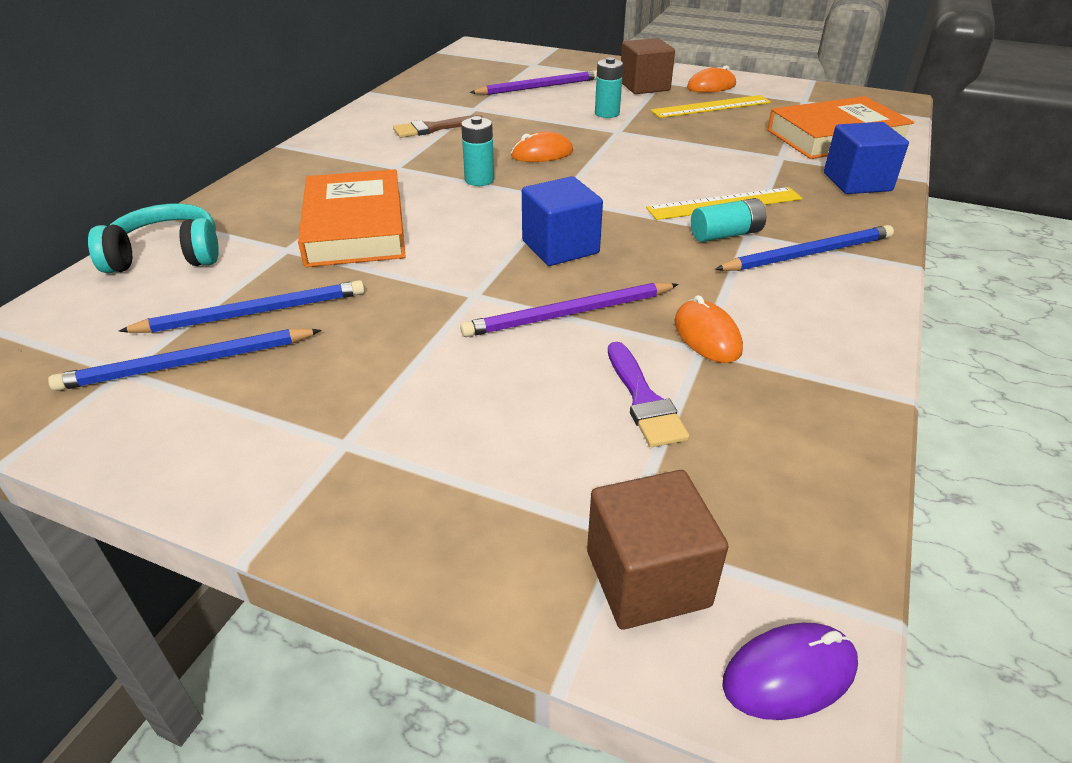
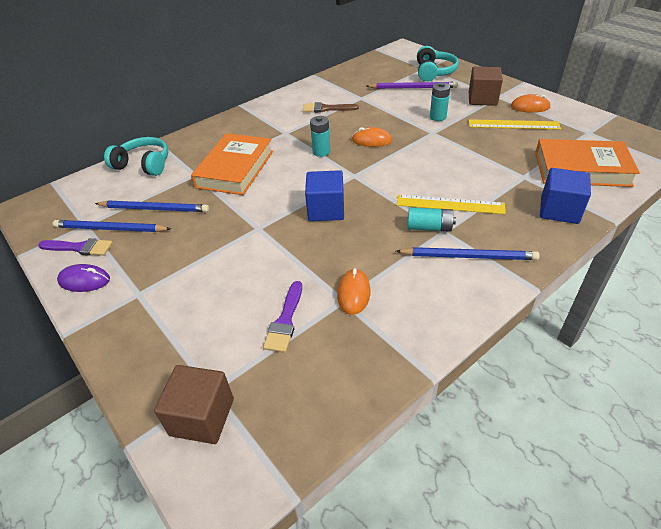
camera: 30 degrees right, 5 degrees up
purple pencil [460,283,679,337] -> none
purple mouse [722,622,858,720] -> purple mouse moved to [57,264,110,292]
none -> purple brush [38,238,113,256]
none -> turquoise headphones [417,46,459,82]

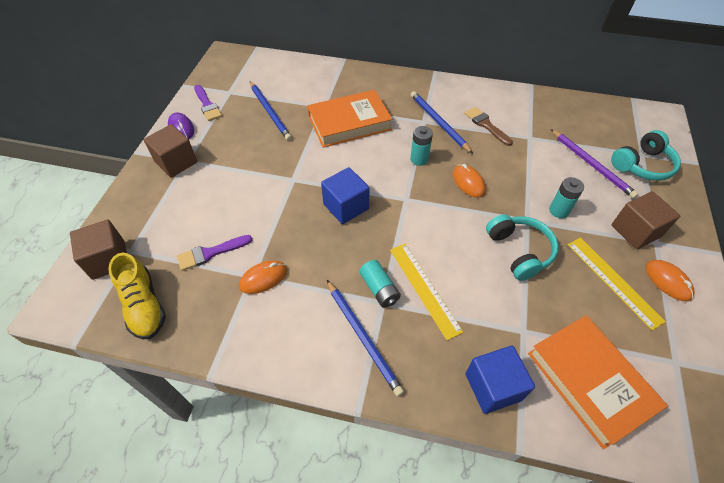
camera: 50 degrees right, 10 degrees up
blue pencil [53,220,171,232] -> blue pencil moved to [411,91,473,154]
turquoise headphones [104,137,169,176] -> turquoise headphones moved to [486,214,559,281]
none -> yellow shoe [108,253,166,339]
none -> brown cube [144,124,197,178]

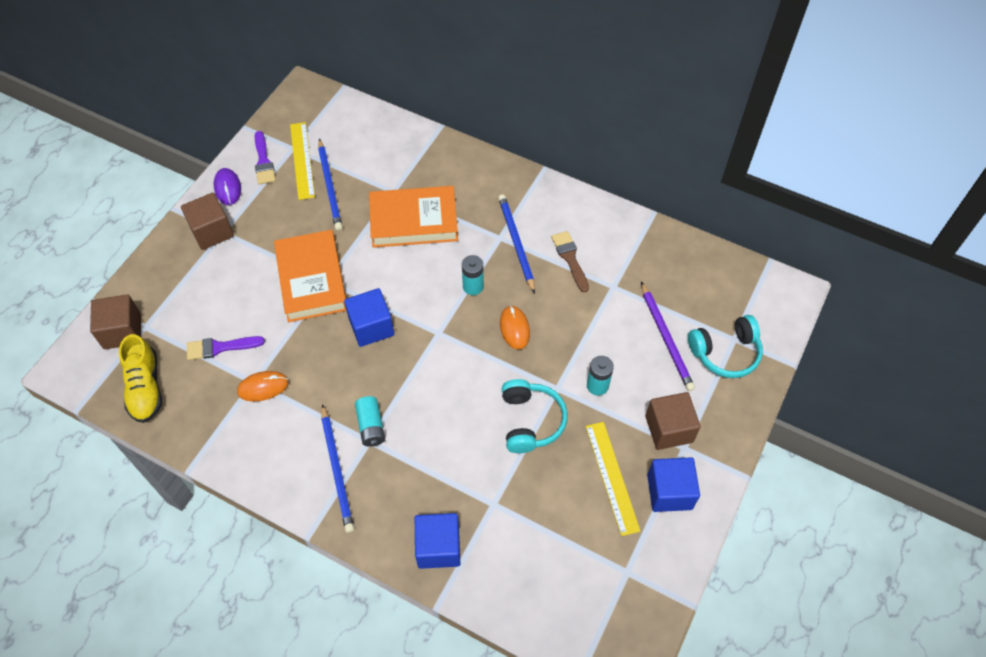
camera: 15 degrees right, 5 degrees up
yellow ruler [390,244,463,340] -> yellow ruler moved to [290,122,315,200]
orange book [528,315,668,449] -> orange book moved to [274,230,346,322]
orange mouse [646,260,694,302] -> blue cube [647,457,700,512]

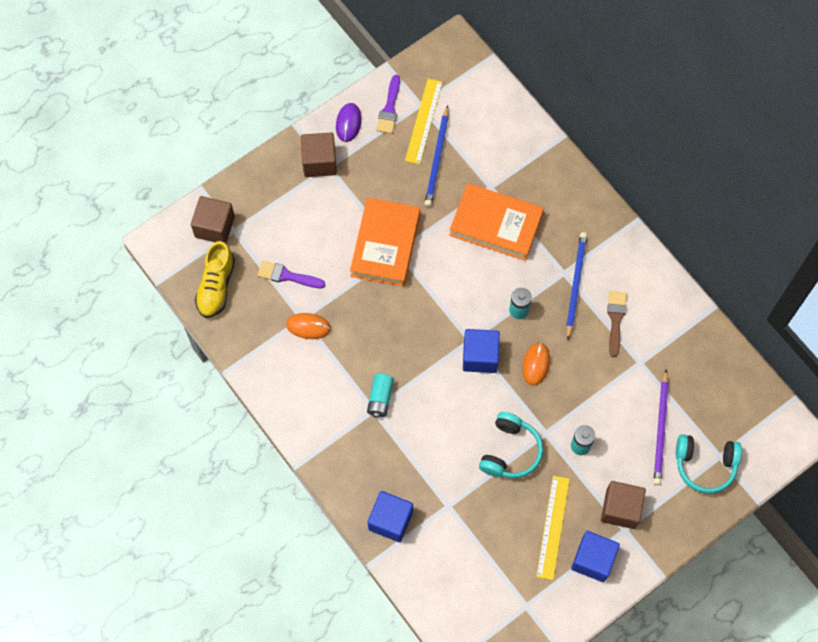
camera: 25 degrees right, 10 degrees up
blue pencil [321,404,354,533] -> none
blue cube [344,288,394,347] -> blue cube moved to [463,329,500,373]

